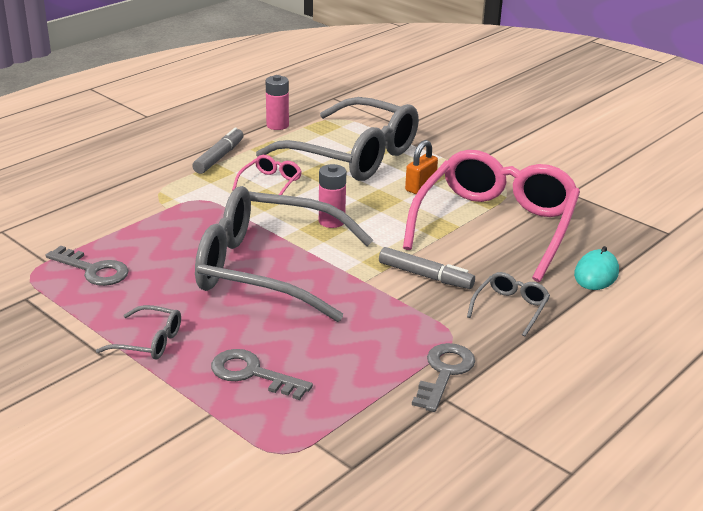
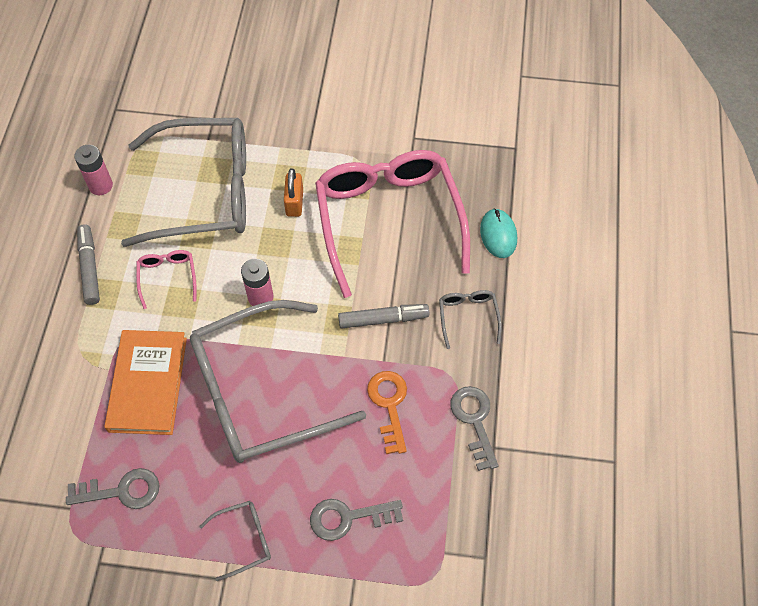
camera: 35 degrees left, 30 degrees up
none -> orange book [104,330,187,435]
none -> orange key [367,371,407,454]

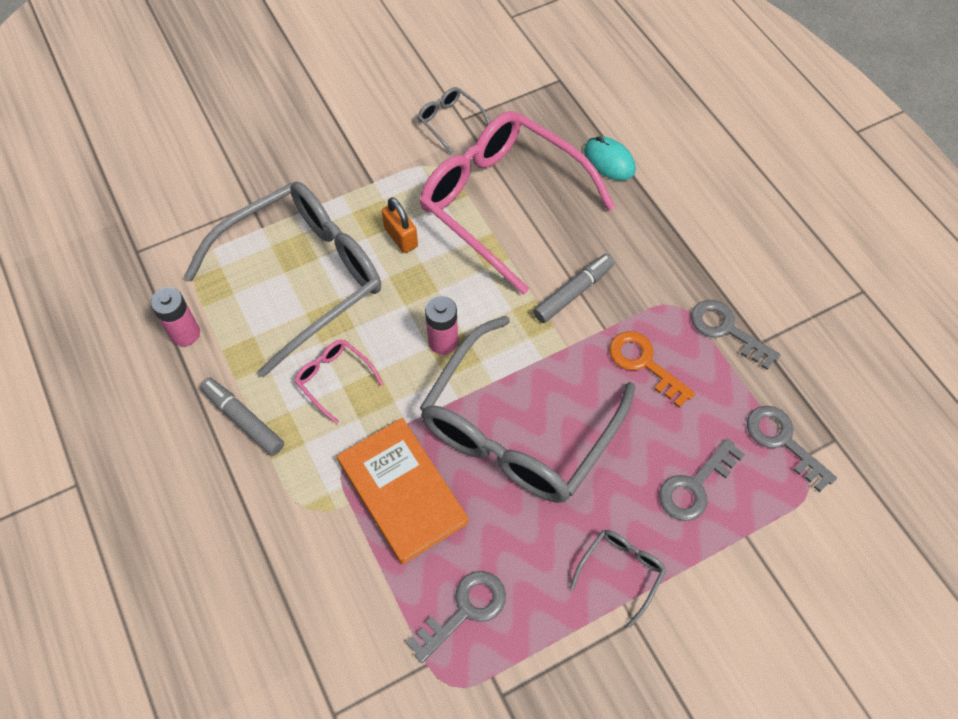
camera: 35 degrees left, 0 degrees up
grey glasses [439,290,502,349] -> grey glasses moved to [418,87,490,154]
none -> grey key [747,406,837,492]

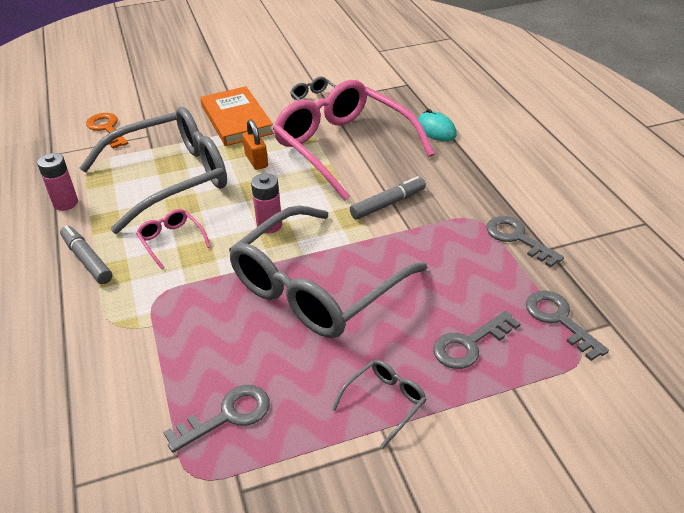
camera: 10 degrees right, 20 degrees down
orange book [337,418,469,565] -> orange book moved to [200,86,274,146]
orange key [609,331,695,408] -> orange key moved to [86,113,128,149]

